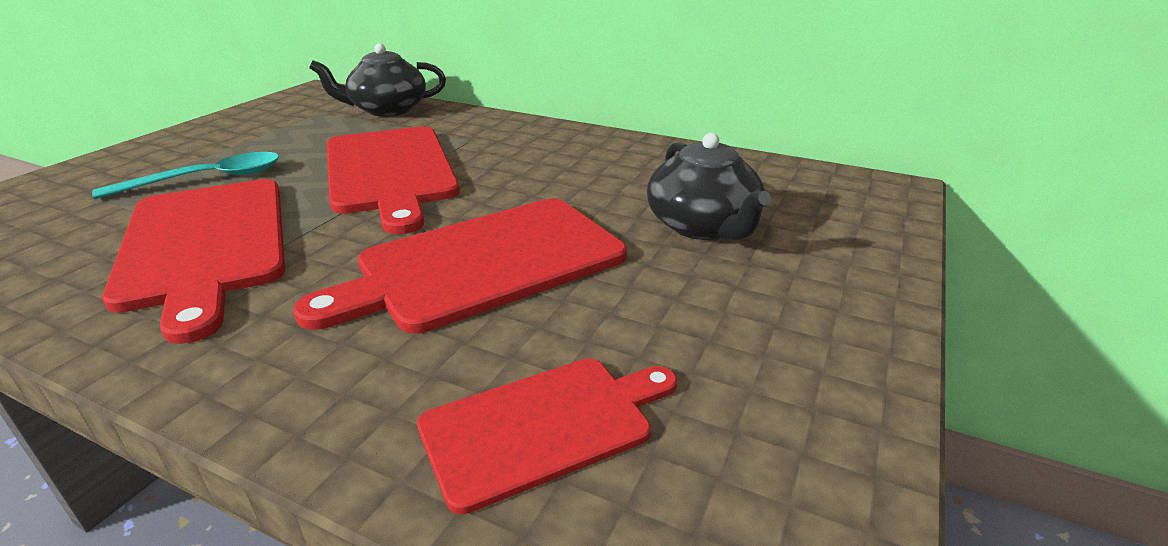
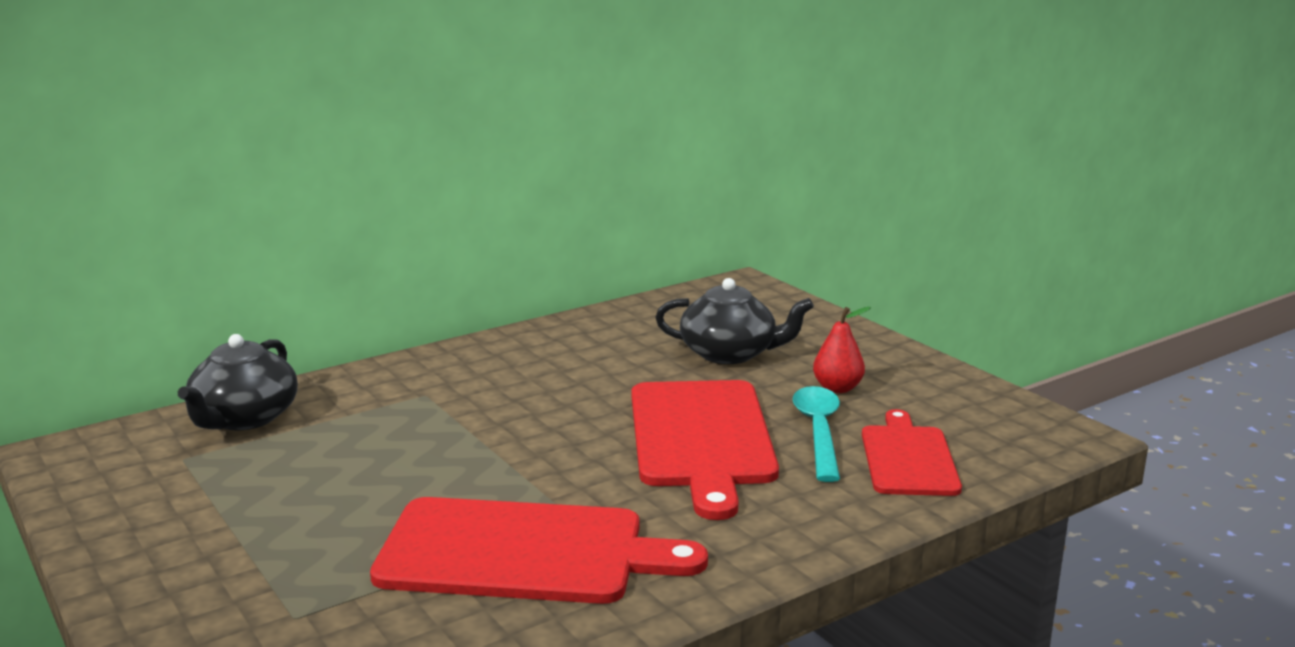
camera: 60 degrees left, 10 degrees down
turquoise spoon [92,152,279,199] -> turquoise spoon moved to [793,386,840,482]
red cutting board [327,126,460,234] -> none
none -> red pear [813,307,871,393]

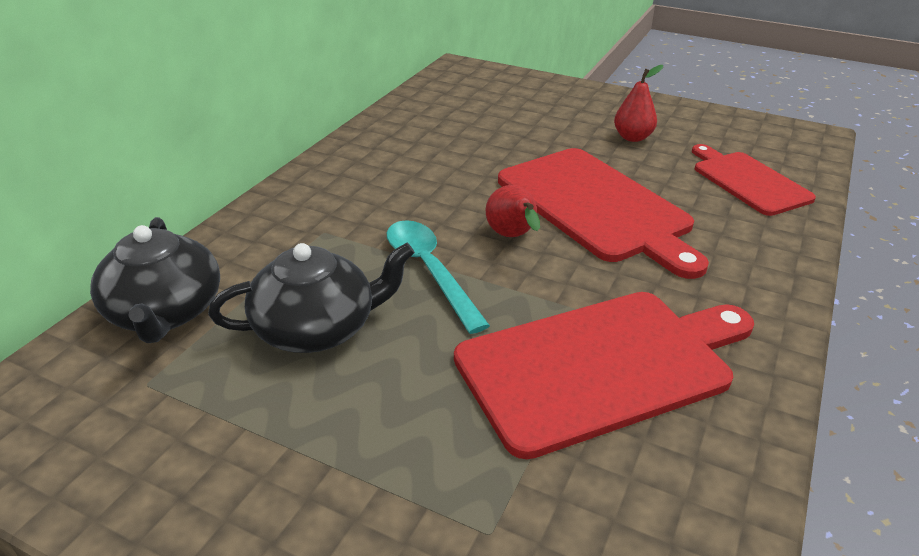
camera: 30 degrees left, 15 degrees up
black teapot [655,278,814,364] -> black teapot moved to [208,243,415,353]
turquoise spoon [793,386,840,482] -> turquoise spoon moved to [387,220,490,334]
none -> red pear [486,185,540,237]

